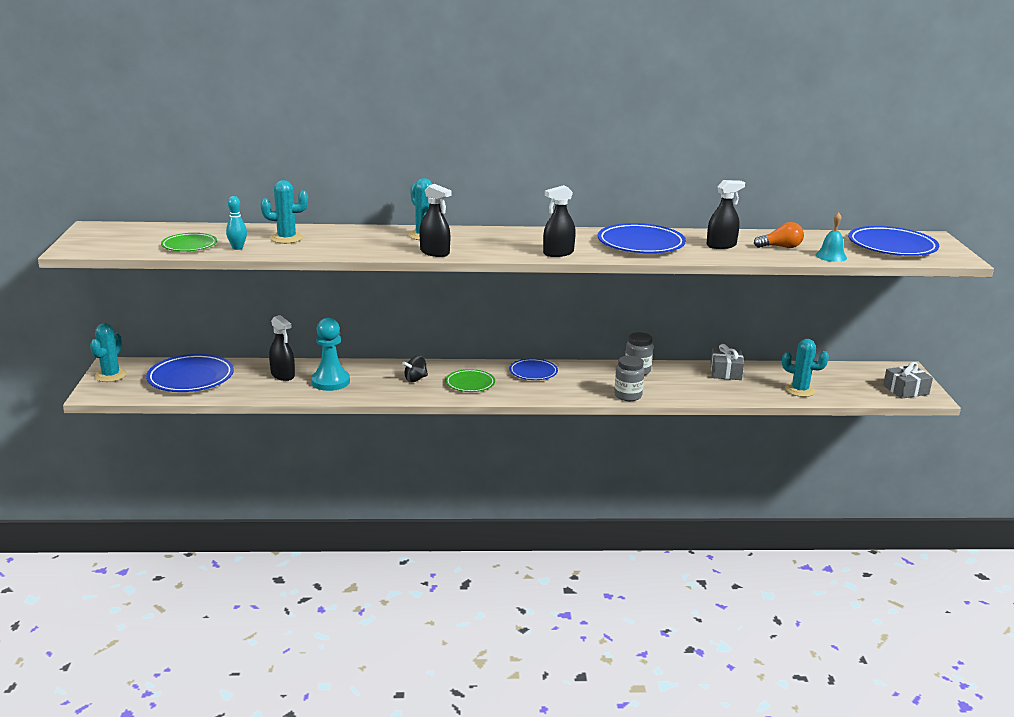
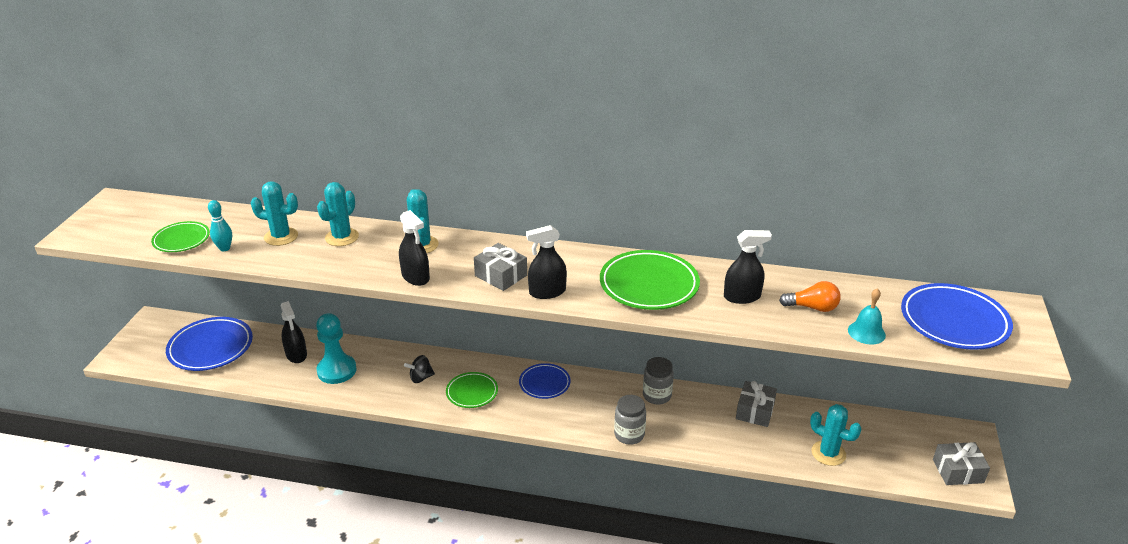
camera: 15 degrees right, 10 degrees up
turquoise cactus [90,323,127,382] -> turquoise cactus moved to [317,182,359,246]
blue plate [598,223,686,253] -> green plate [600,250,700,310]
none -> grey gift [474,243,527,291]

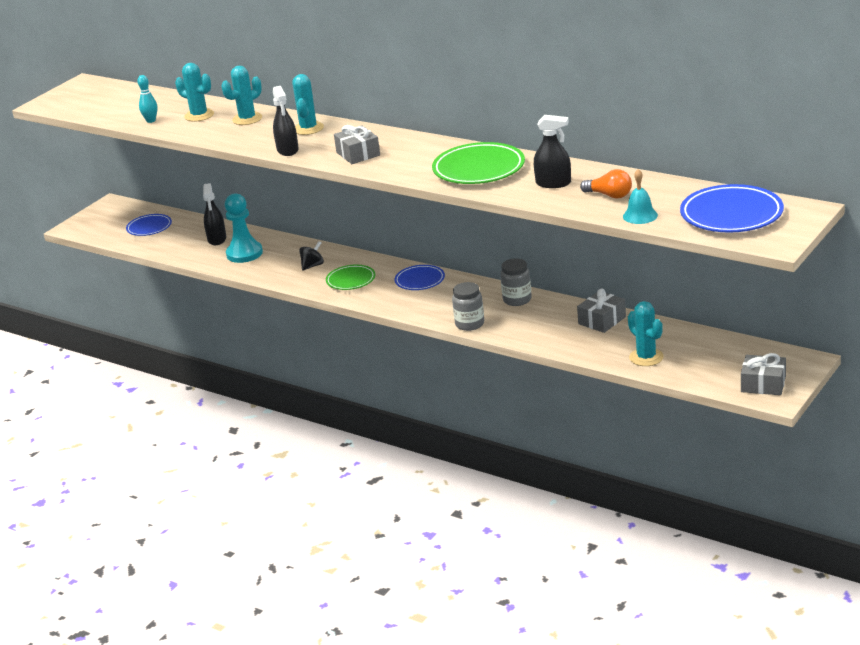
camera: 25 degrees right, 5 degrees down
green plate [151,221,210,252] -> none
blue plate [166,317,253,371] -> blue plate [126,214,172,236], size x0.59
black spinning top [404,355,435,383] -> black spinning top turned 135 degrees clockwise [299,241,324,271]
black spray bottle [526,225,567,299] -> none

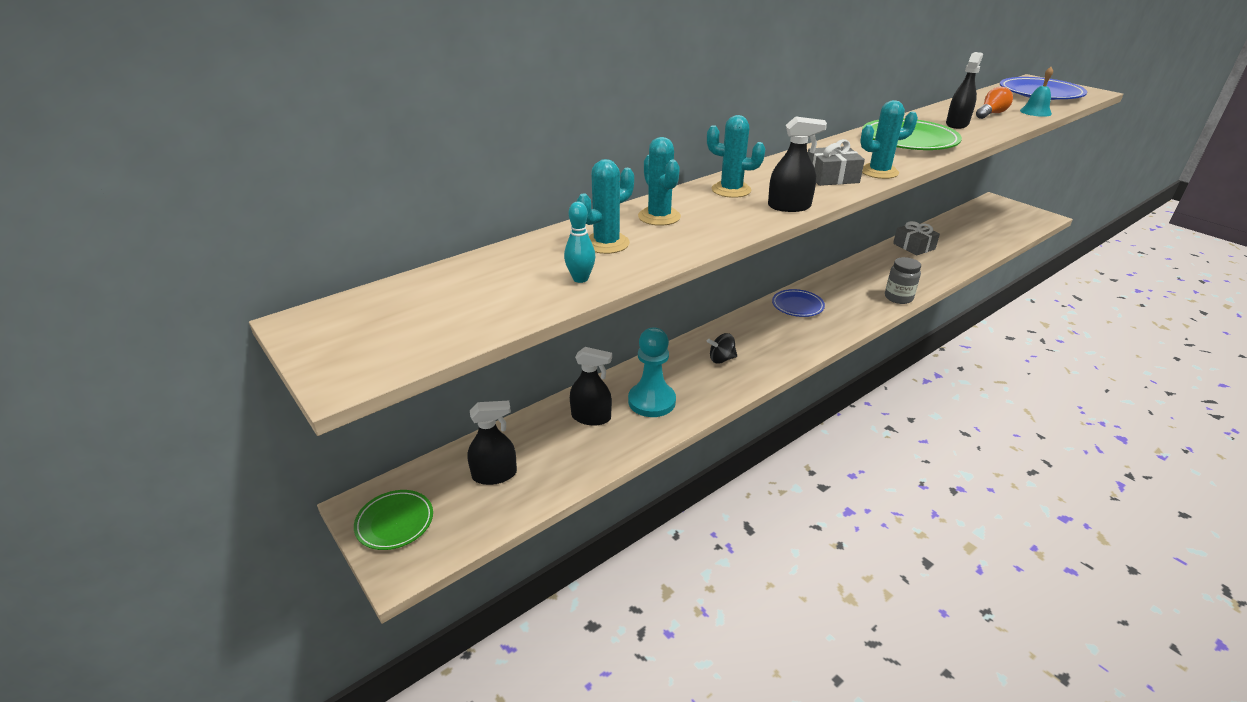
camera: 75 degrees left, 5 degrees up
blue plate [126,214,172,236] -> black spray bottle [468,401,517,485]
black spinning top [299,241,324,271] -> black spinning top turned 75 degrees counterclockwise [707,333,737,364]
green plate [326,265,375,290] -> green plate moved to [354,490,433,550]
grey jar [500,258,532,306] -> none
turquoise cactus [628,301,664,366] -> turquoise cactus moved to [860,100,918,179]
grey gift [741,353,786,395] -> none

